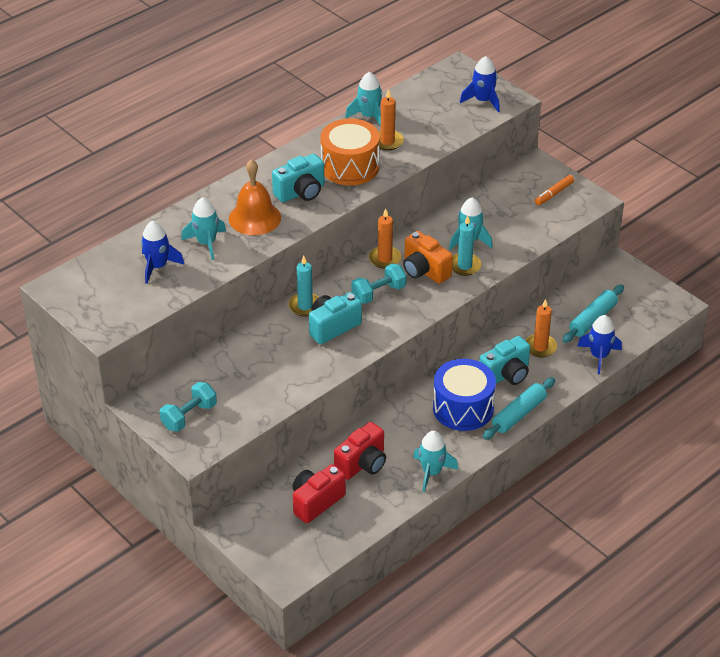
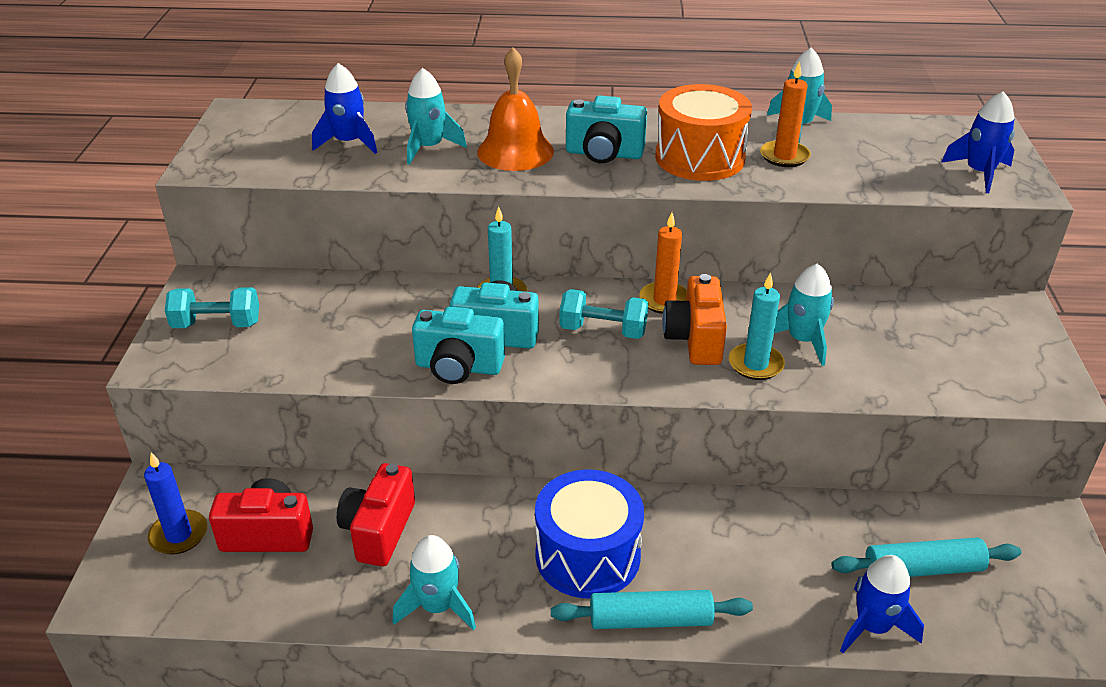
camera: 45 degrees right, 5 degrees down
red camera [334,422,386,480] -> red camera turned 105 degrees clockwise [337,463,415,566]
turquoise camera [479,336,530,385] -> turquoise camera moved to [412,306,505,384]
orange candle [525,299,557,357] -> none
orange marker [535,175,574,205] -> none
none -> blue candle [144,452,207,554]

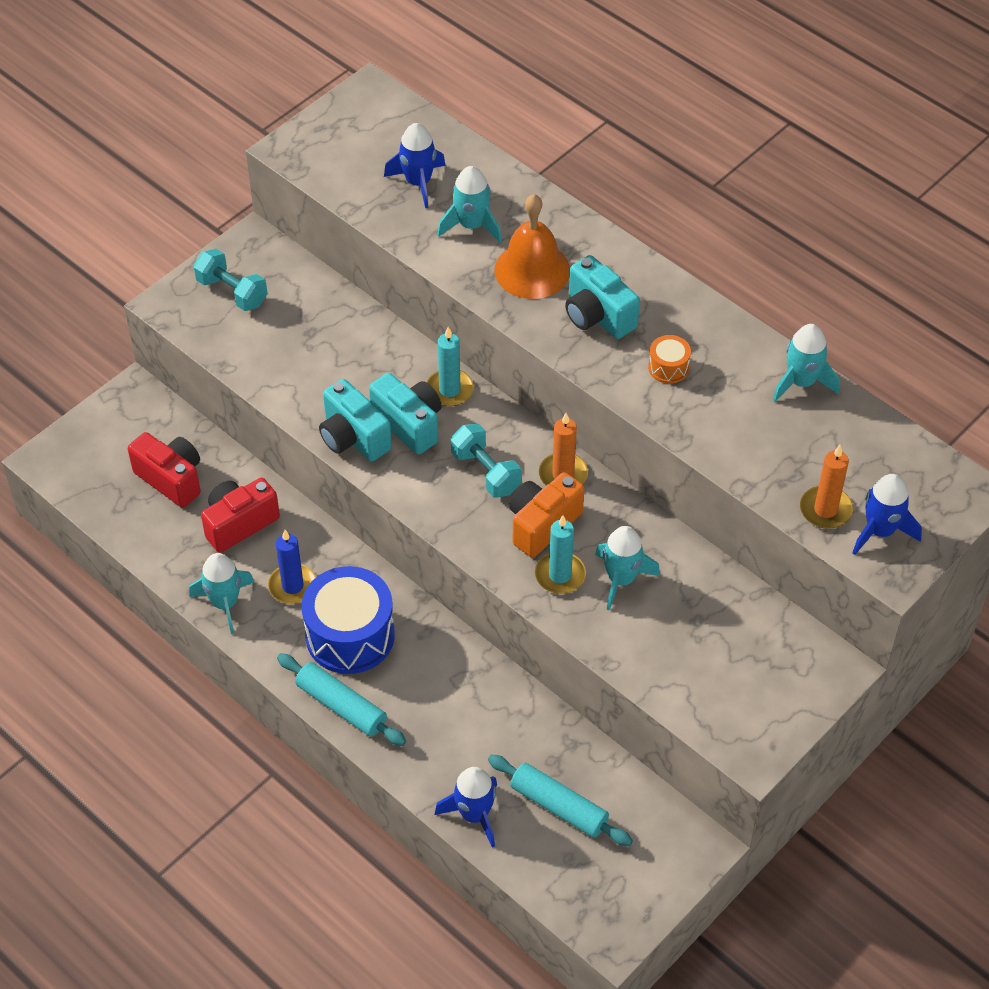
camera: 40 degrees right, 15 degrees up
blue candle [144,452,207,554] -> blue candle moved to [268,530,316,604]
orange drum [655,84,752,181] -> orange drum [648,335,691,384], size x0.45
orange candle [760,61,811,167] -> orange candle moved to [800,445,853,529]

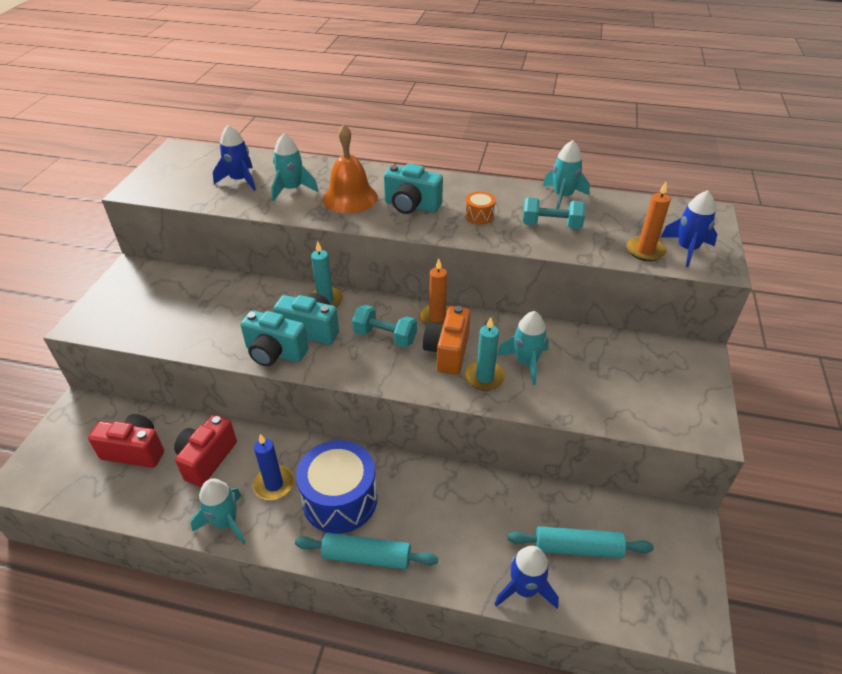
camera: 30 degrees left, 10 degrees down
turquoise dumbbell [193,249,268,311] -> turquoise dumbbell moved to [523,197,586,229]

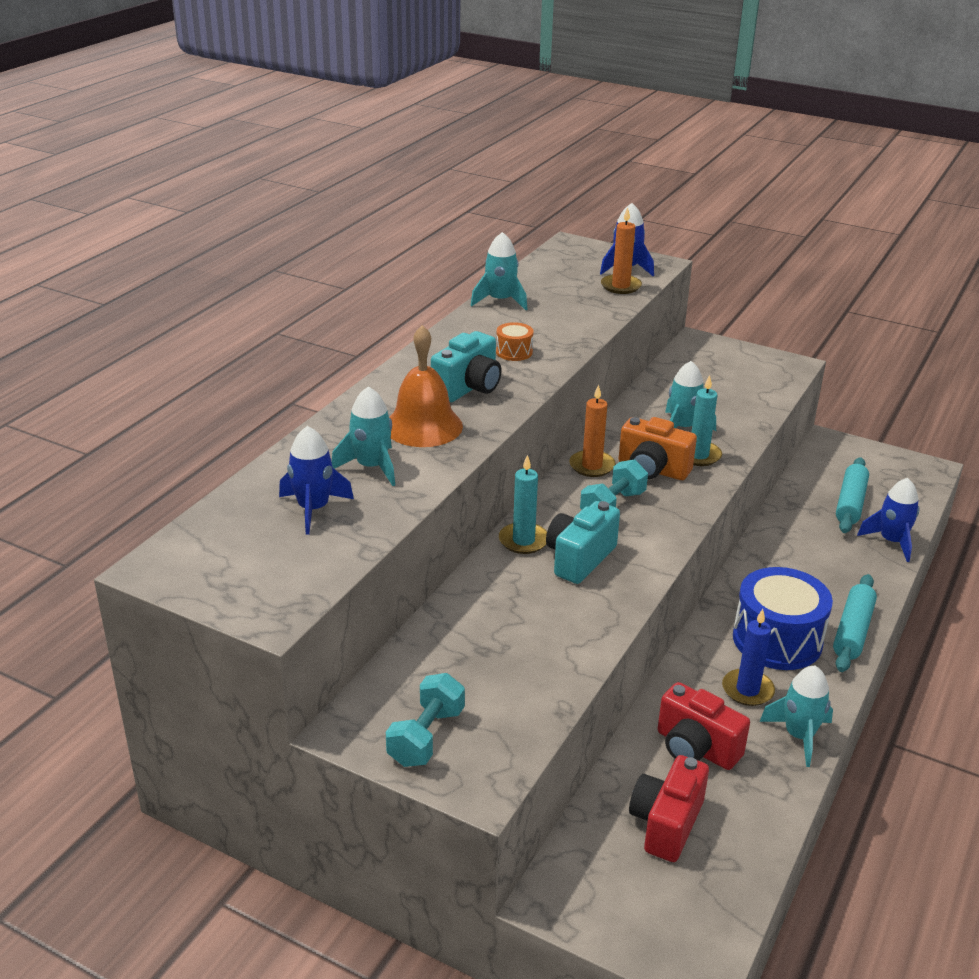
camera: 75 degrees left, 10 degrees down
turquoise camera [240,310,309,366] -> none
turquoise dumbbell [523,197,586,229] -> turquoise dumbbell moved to [386,673,465,767]

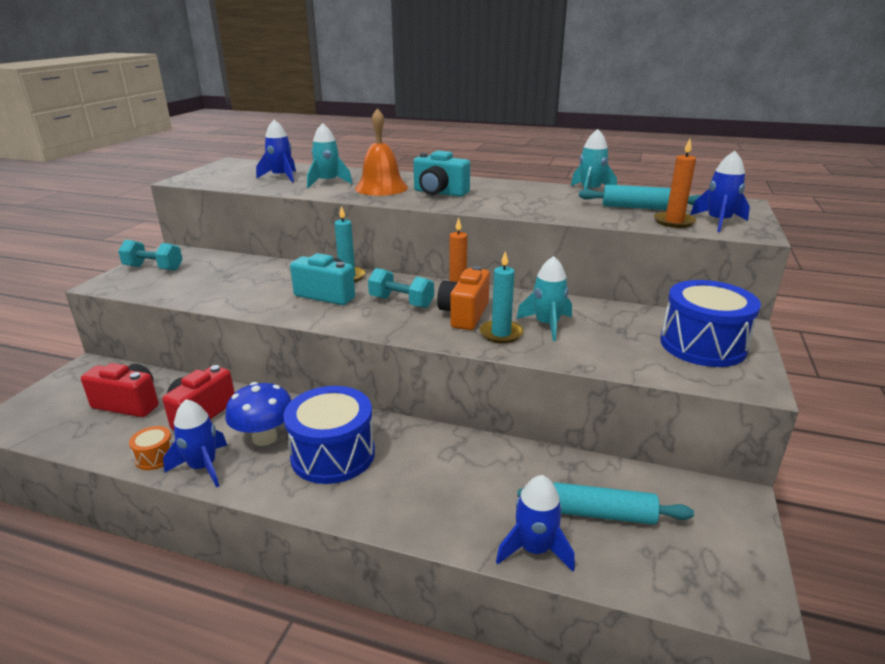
camera: 80 degrees right, 5 degrees down
orange drum [496,322,533,361] -> orange drum moved to [129,426,173,470]
blue candle [722,609,775,706] -> blue mushroom [225,382,292,446]
turquoise rocket [759,666,833,767] -> blue rocket [163,399,227,488]
turquoise rolling pin [833,574,877,672] -> turquoise rolling pin moved to [579,185,700,210]
none -> blue drum [660,280,761,367]

